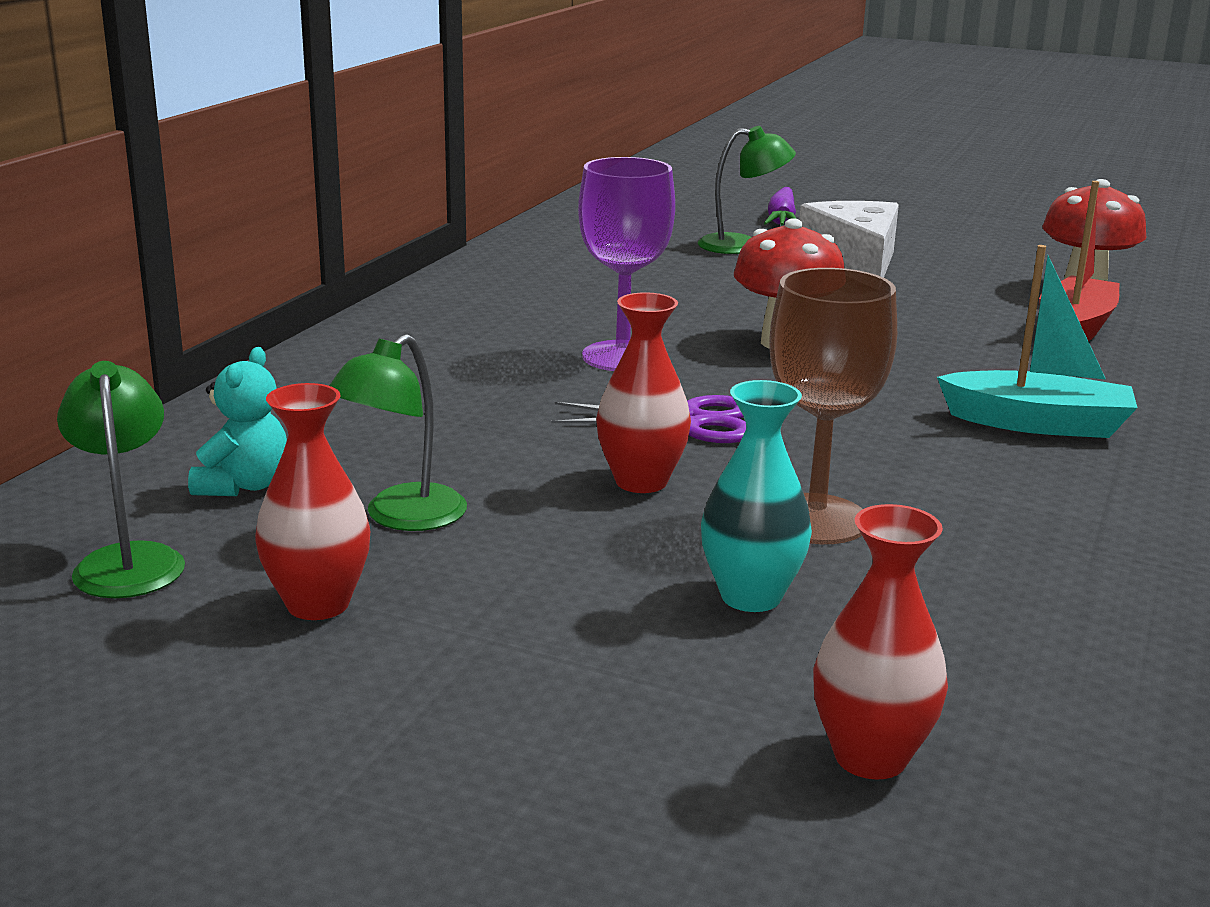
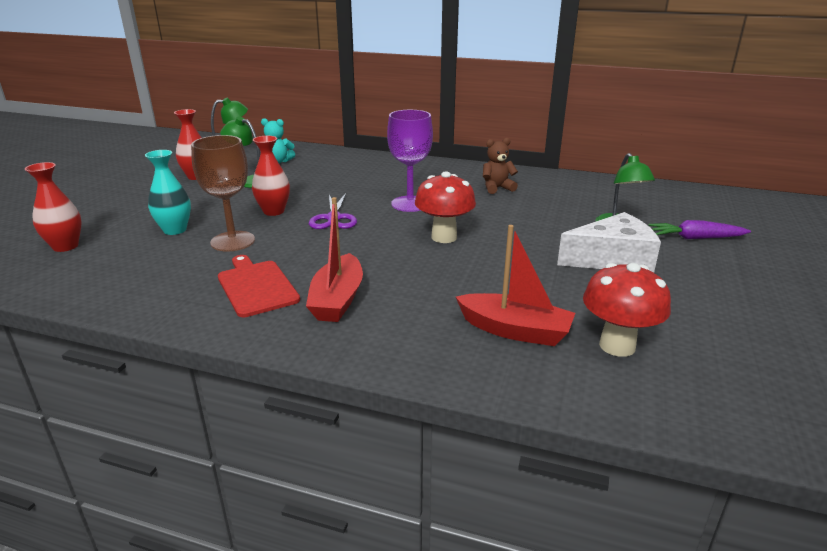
camera: 85 degrees right, 5 degrees up
turquoise boat [937,245,1138,438] -> red boat [306,197,363,322]
none -> red cutting board [218,255,300,317]
none -> brown teddy bear [483,138,518,194]

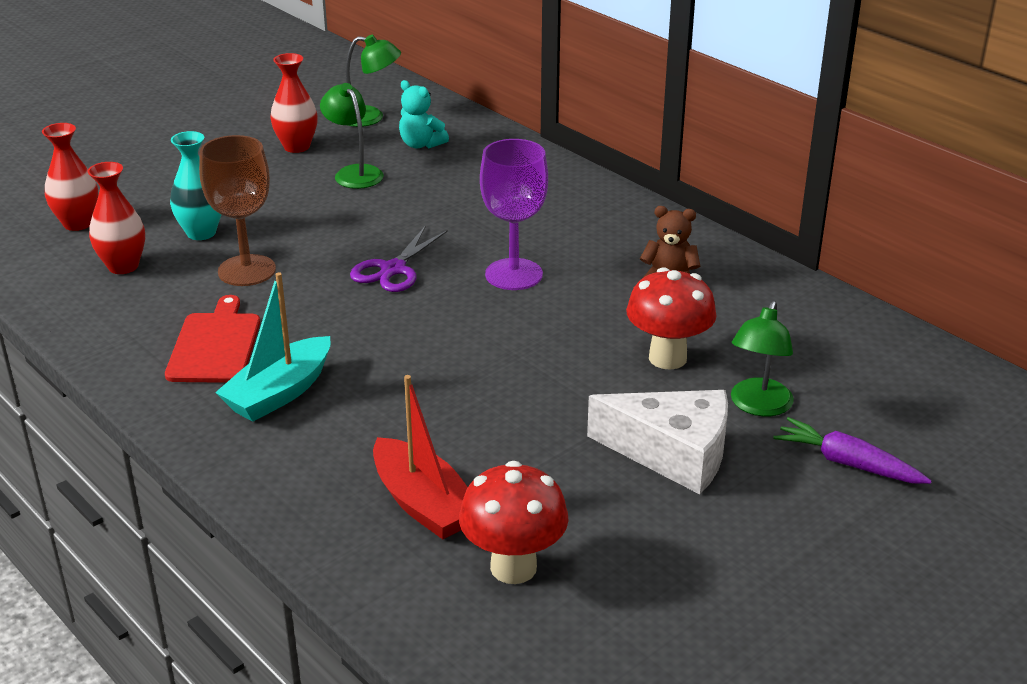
camera: 30 degrees right, 5 degrees up
red vase [252,136,290,216] -> red vase moved to [87,162,145,274]
red boat [306,197,363,322] -> turquoise boat [215,272,331,422]
red mushroom [415,171,476,243] -> red mushroom moved to [626,267,717,370]

